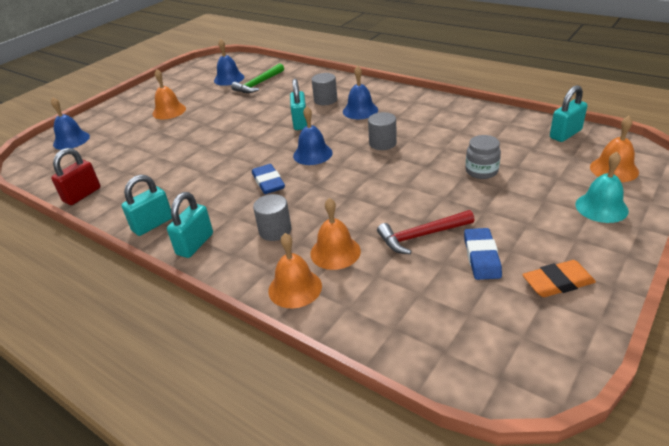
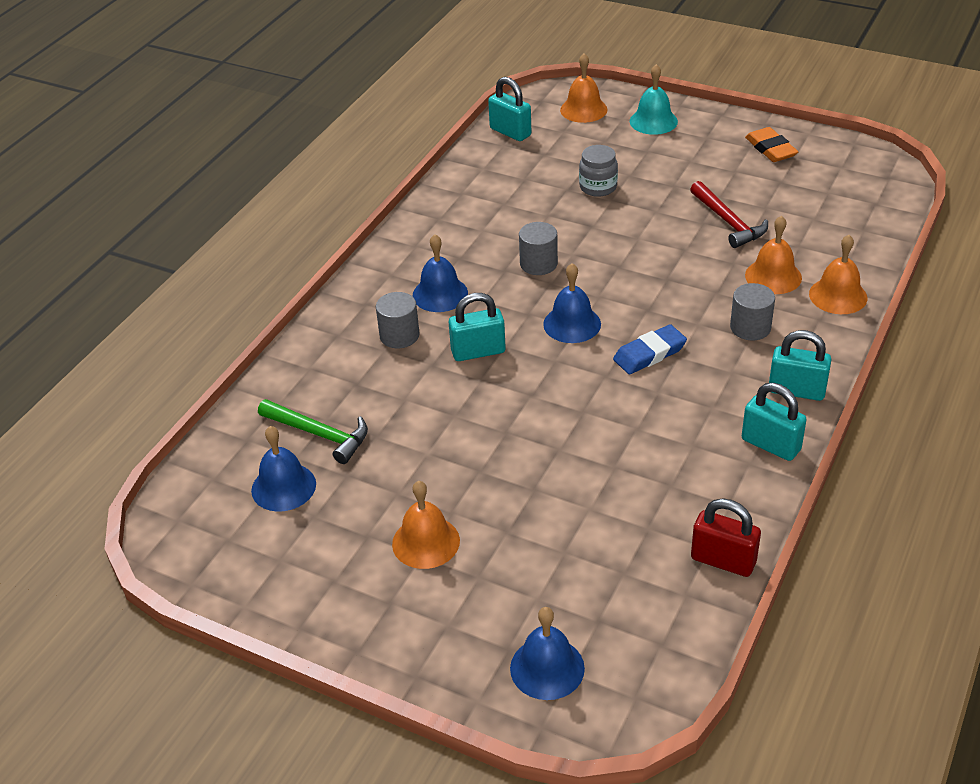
camera: 100 degrees left, 5 degrees up
blue eraser [464,228,502,280] -> none

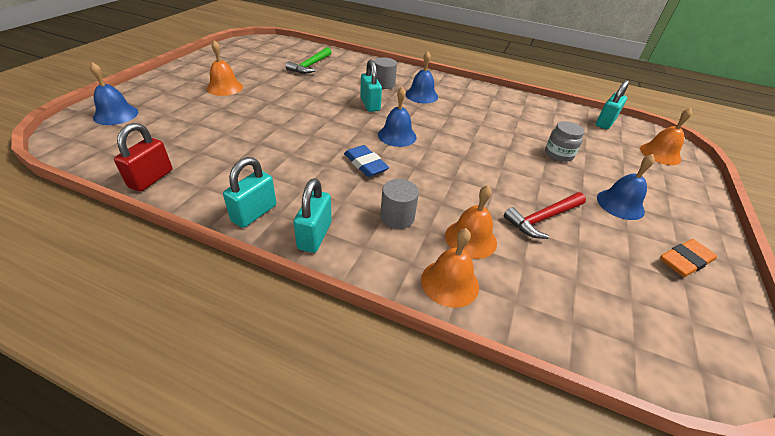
camera: 80 degrees right, 0 degrees up
blue bell [251,426,316,512] -> blue bell moved to [597,154,655,220]
grey cylinder [519,222,558,275] -> none
turquoise bell [630,64,678,135] -> none

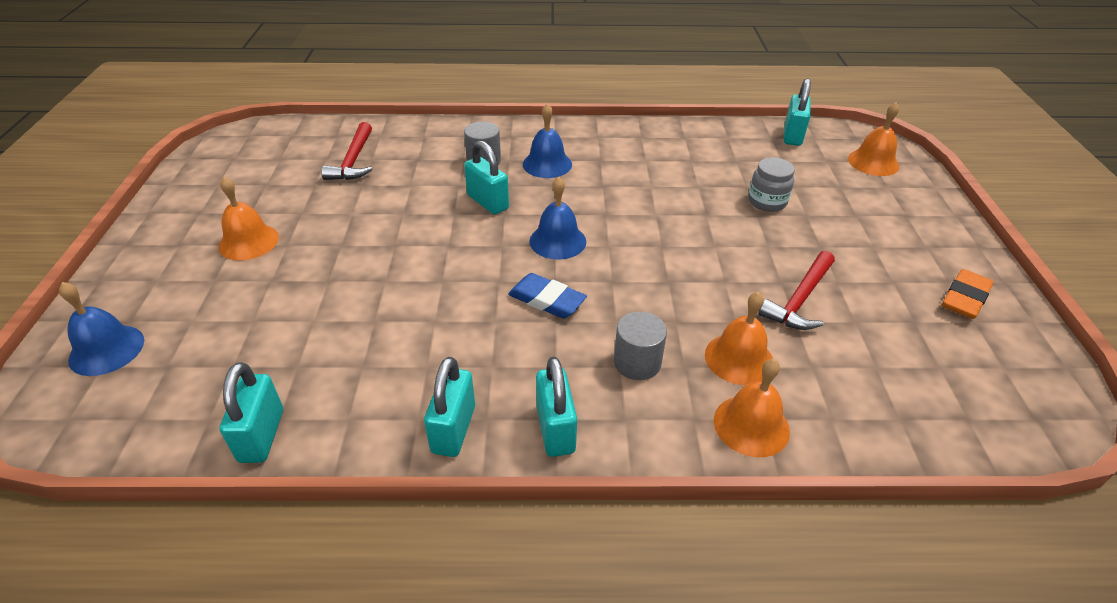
camera: 20 degrees left, 0 degrees up
red padlock [114,123,172,192] -> turquoise padlock [219,362,283,463]
green hammer [286,47,332,74] -> red hammer [321,122,372,180]
blue bell [597,154,655,220] -> none

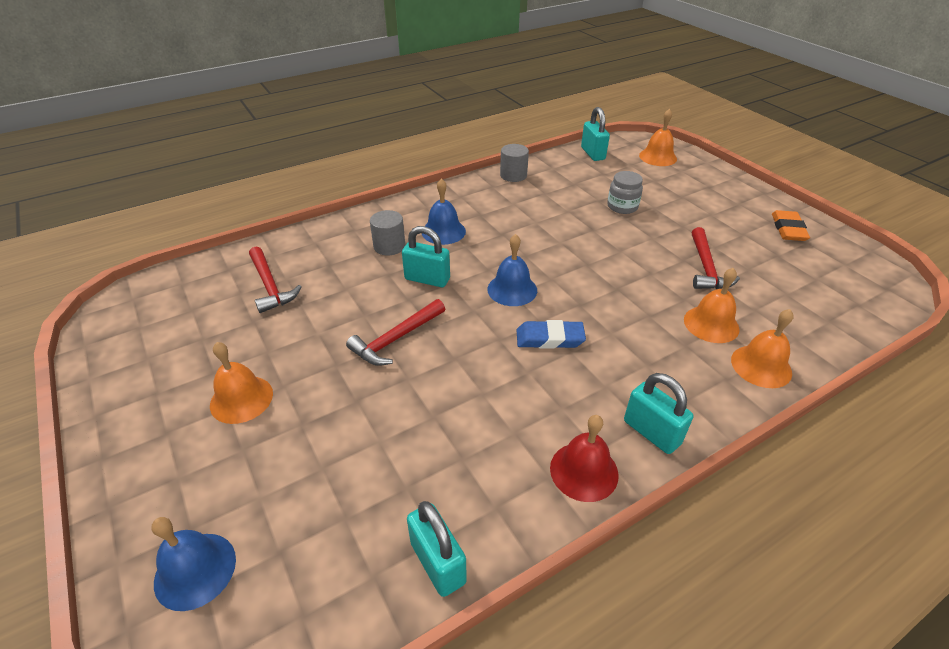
camera: 30 degrees left, 0 degrees up
turquoise padlock [424,357,475,457] -> red bell [550,415,619,502]
grey cylinder [614,312,667,380] -> grey cylinder moved to [500,144,529,182]
none -> red hammer [346,299,445,366]

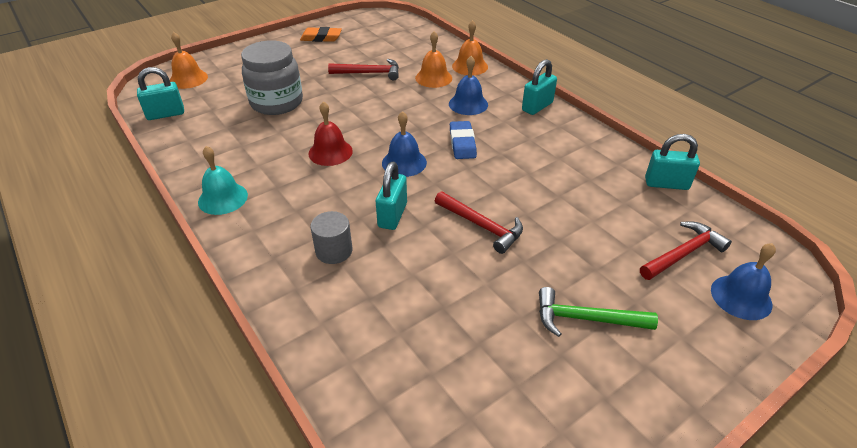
camera: 95 degrees left, 0 degrees up
orange bell [210,342,273,424] -> green hammer [539,287,658,337]
red hammer [249,247,301,313] -> red hammer moved to [640,222,732,280]
turquoise padlock [407,501,467,597] -> turquoise padlock turned 45 degrees clockwise [645,134,700,190]
blue bell [422,178,466,245] -> blue bell moved to [449,56,488,115]
grey cylinder [500,144,529,182] -> none
red bell [550,415,619,502] -> red bell moved to [308,101,353,166]
grey jar [607,171,643,214] -> grey jar [241,40,303,115], size x1.82
none -> turquoise bell [198,146,248,215]

